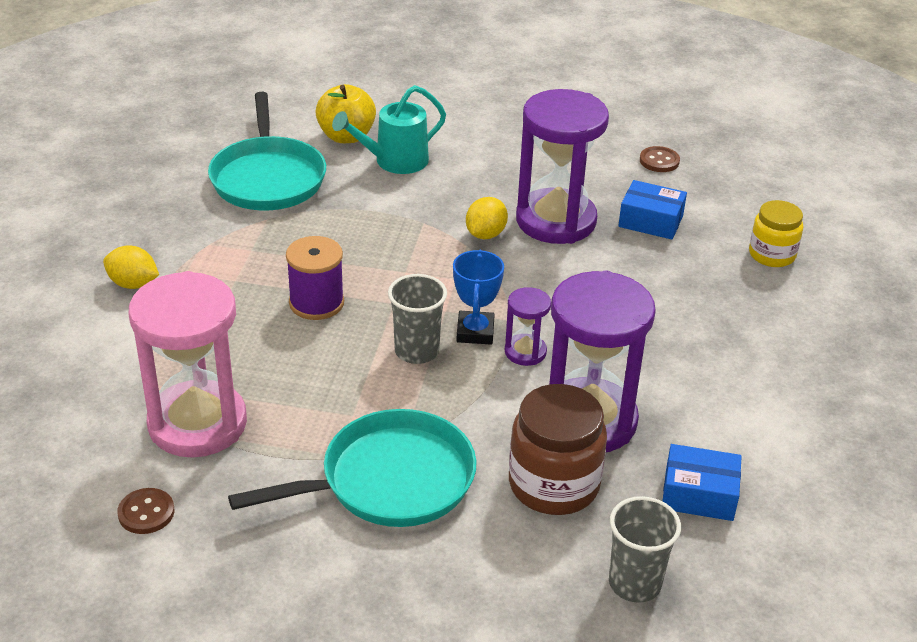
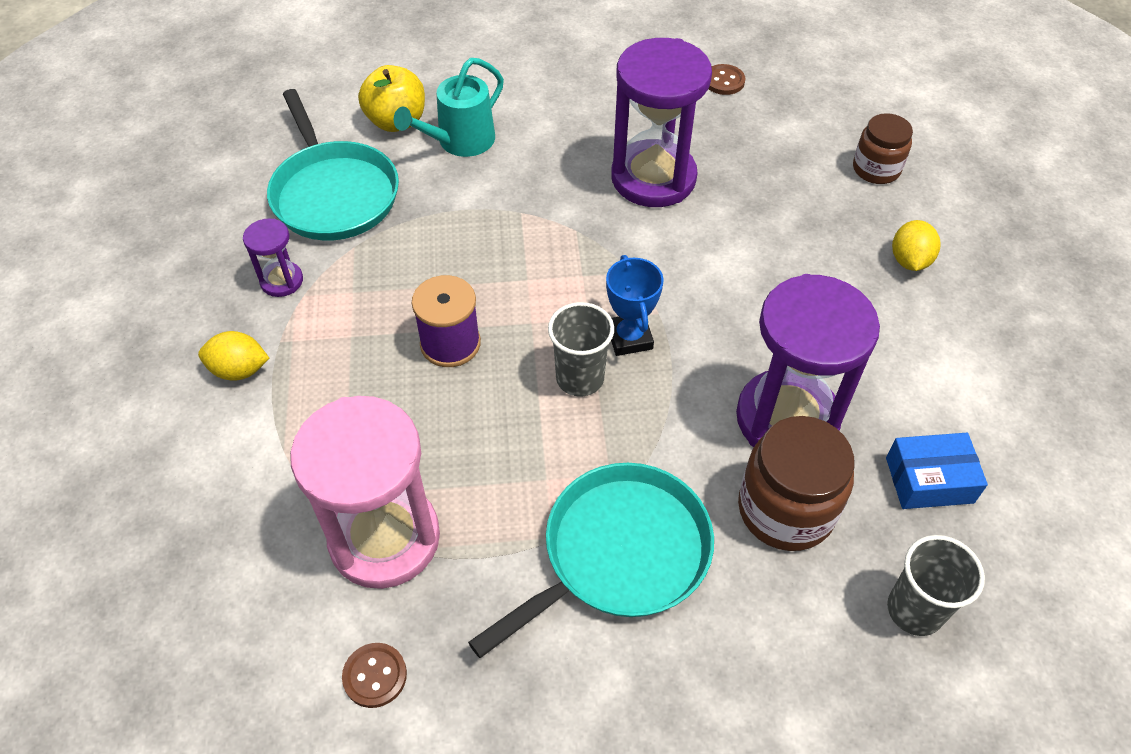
camera: 15 degrees left, 15 degrees up
yellow lemon [466,197,508,239] -> yellow lemon moved to [892,220,940,271]
purple hourglass [505,287,551,366] -> purple hourglass moved to [243,218,303,297]
blue box [618,180,687,240] -> none
yellow jar [749,200,803,267] -> brown jar [853,113,913,184]

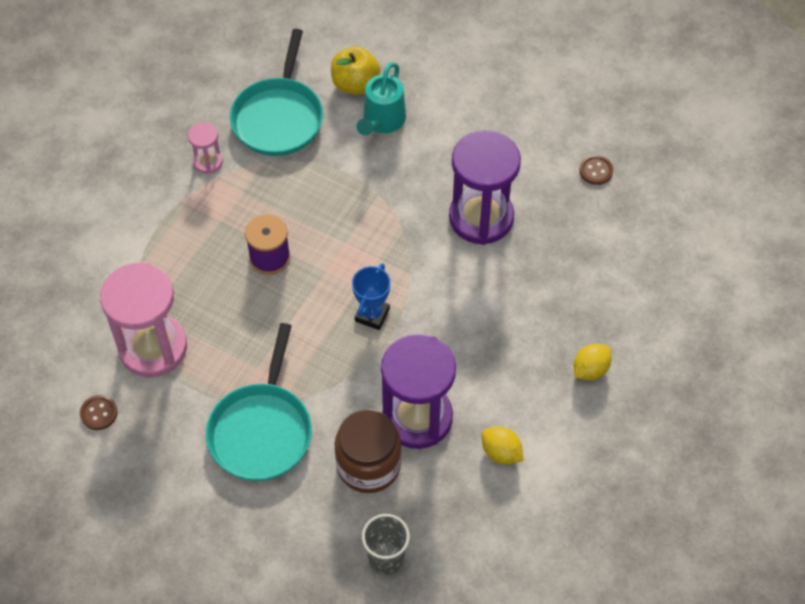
camera: 35 degrees right, 5 degrees up
yellow lemon [198,331,269,381] -> yellow lemon moved to [482,427,524,464]
purple hourglass [243,218,303,297] -> pink hourglass [188,122,223,174]
turquoise watering can [394,58,504,157] -> turquoise watering can turned 60 degrees counterclockwise [357,62,406,135]
turquoise pan [468,463,714,658] -> turquoise pan turned 105 degrees clockwise [206,323,312,481]
grey cup [548,302,614,397] -> none
brown jar [853,113,913,184] -> none
blue box [886,433,988,509] -> none

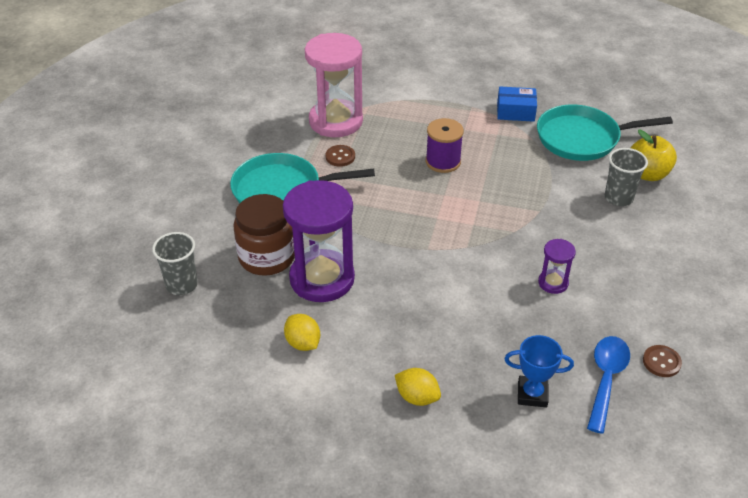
camera: 75 degrees right, 15 degrees down
brown button [80,395,118,430] -> brown button moved to [326,145,355,167]
pink hourglass [188,122,223,174] -> blue box [497,87,537,122]
blue trophy [352,263,391,330] -> blue trophy moved to [504,335,574,407]
turquoise watering can [357,62,406,135] -> grey cup [605,148,648,206]
purple hourglass [449,130,521,245] -> purple hourglass [538,239,576,294], size x0.46
yellow lemon [482,427,524,464] -> yellow lemon turned 60 degrees counterclockwise [284,314,320,351]
none -> blue spoon [587,336,630,434]

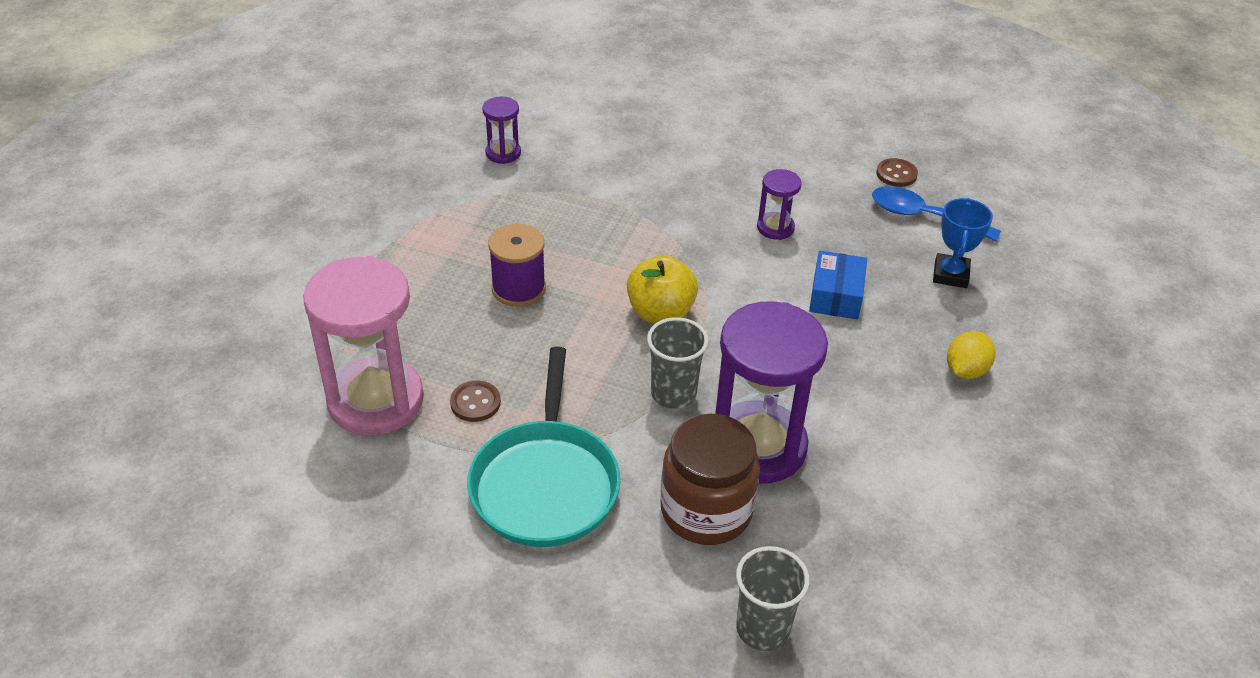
camera: 85 degrees left, 0 degrees up
yellow lemon [284,314,320,351] -> none
blue box [497,87,537,122] -> blue box moved to [809,251,867,319]
turquoise pan [537,105,673,161] -> purple hourglass [482,97,521,164]
grey cup [605,148,648,206] -> grey cup moved to [647,317,709,408]
yellow apple [631,130,677,181] -> yellow apple moved to [627,255,698,323]

